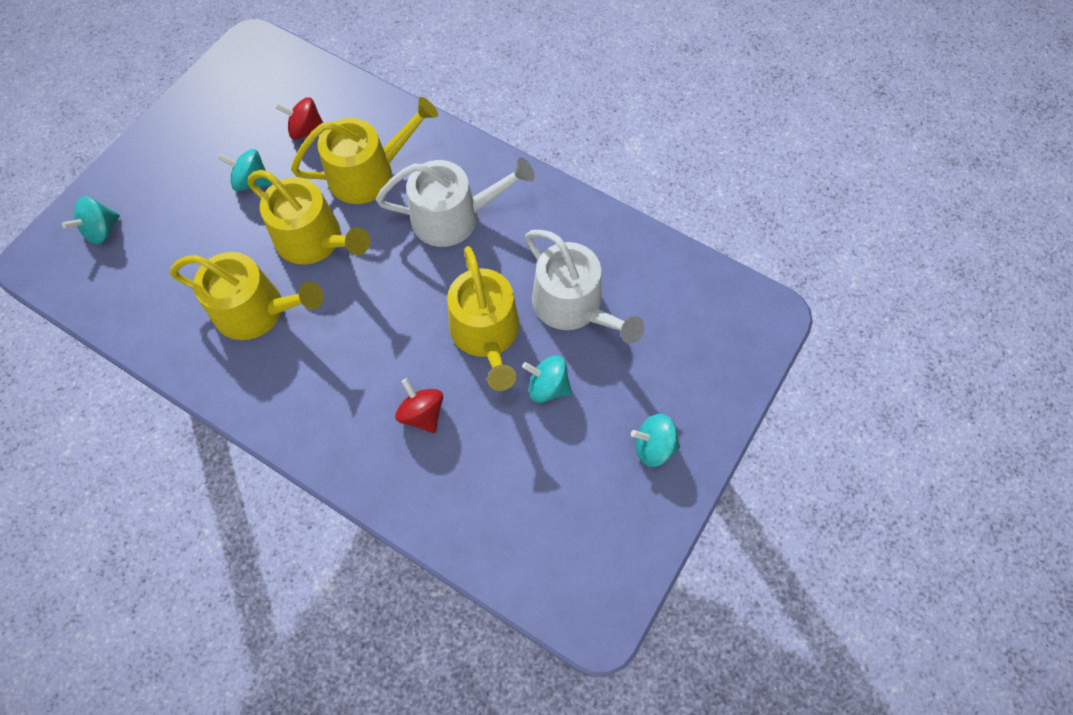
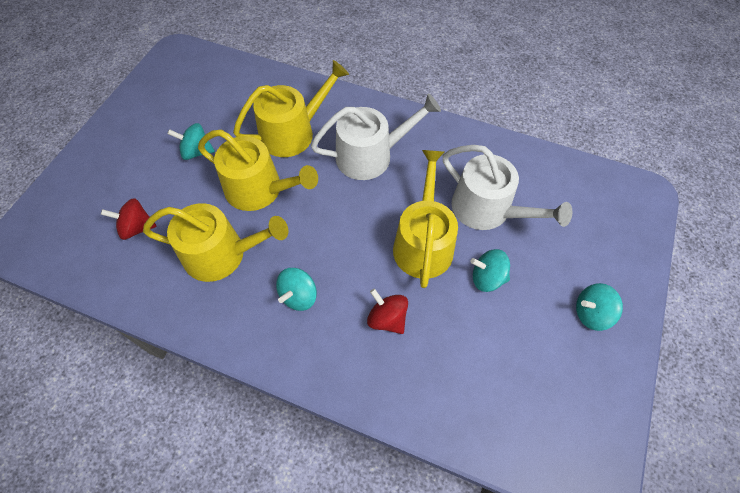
camera: 10 degrees left, 5 degrees down
turquoise spinning top [62,196,120,244] -> turquoise spinning top moved to [276,268,317,311]
red spinning top [275,97,323,140] -> red spinning top moved to [101,198,157,240]
yellow watering can [447,246,519,391] -> yellow watering can turned 150 degrees counterclockwise [393,150,458,288]

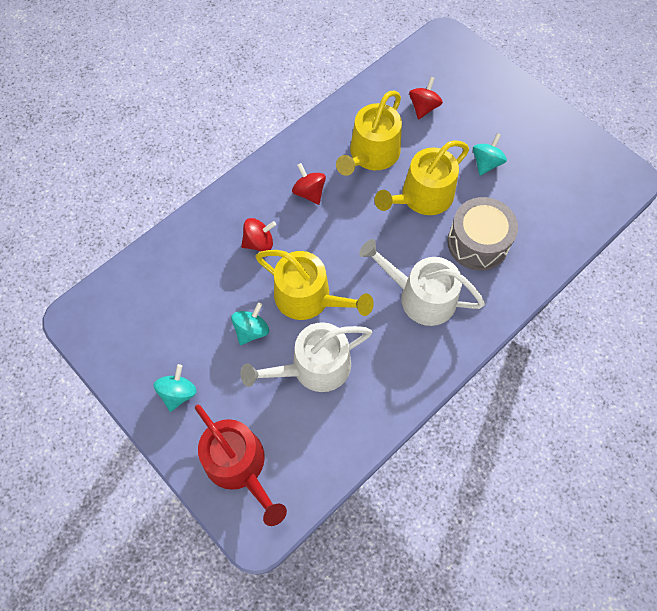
camera: 115 degrees right, 5 degrees up
yellow watering can [233,60,349,157] -> grey drum [447,197,518,271]
turquoise spinning top [276,268,317,311] -> red spinning top [292,163,326,205]
white watering can [311,94,441,180] -> white watering can turned 105 degrees clockwise [359,239,485,326]
none -> red watering can [195,405,287,526]

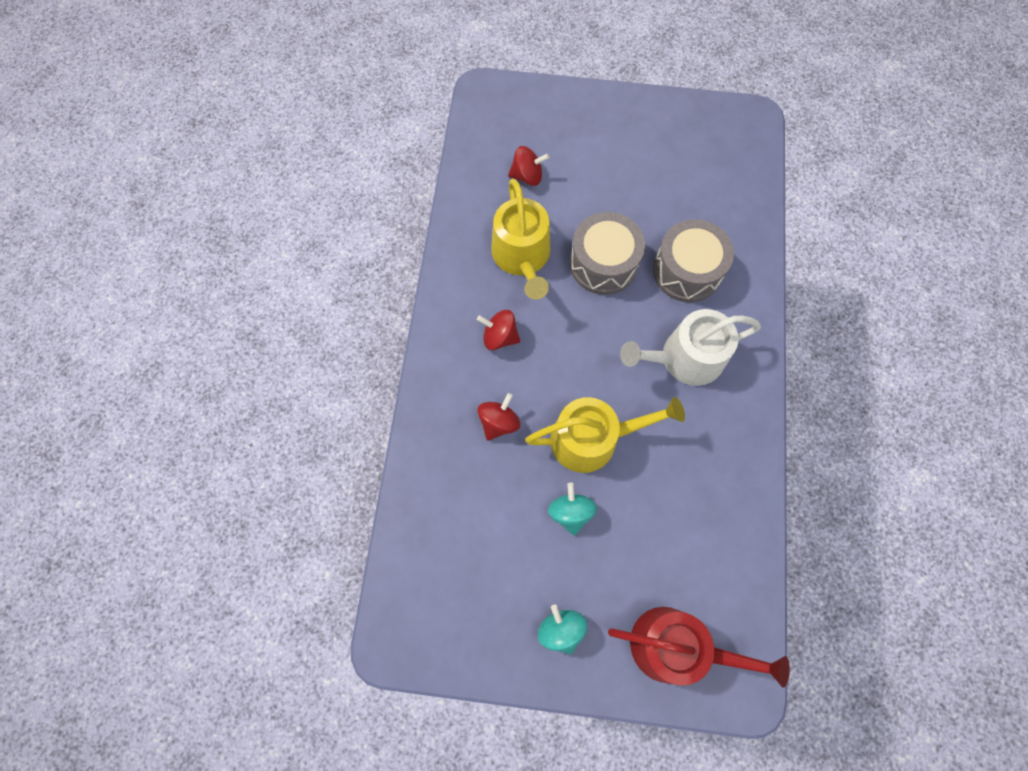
camera: 40 degrees left, 5 degrees up
white watering can [240,322,372,392] -> none
yellow watering can [375,140,469,215] -> grey drum [570,212,645,295]
red spinning top [409,77,443,119] -> red spinning top turned 105 degrees clockwise [508,146,550,186]
turquoise spinning top [473,133,507,176] -> none

